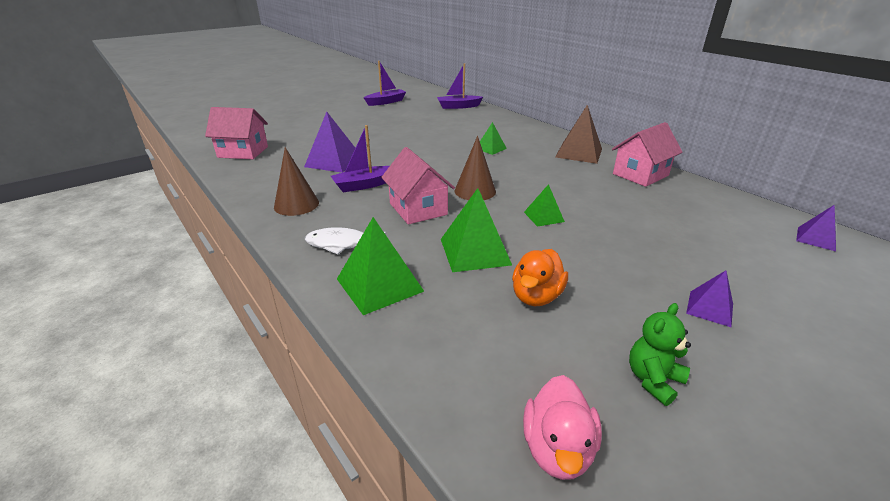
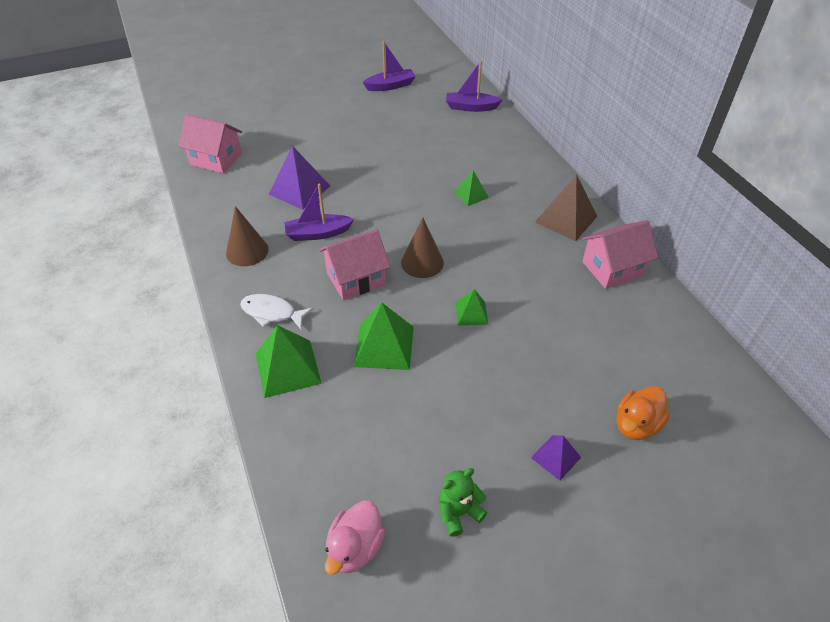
camera: 15 degrees right, 15 degrees up
pink house [381,147,455,224] -> pink house turned 75 degrees clockwise [319,229,390,300]
orange duck [512,249,568,306] -> orange duck moved to [616,386,670,440]
purple pyramid [796,205,836,251] -> none

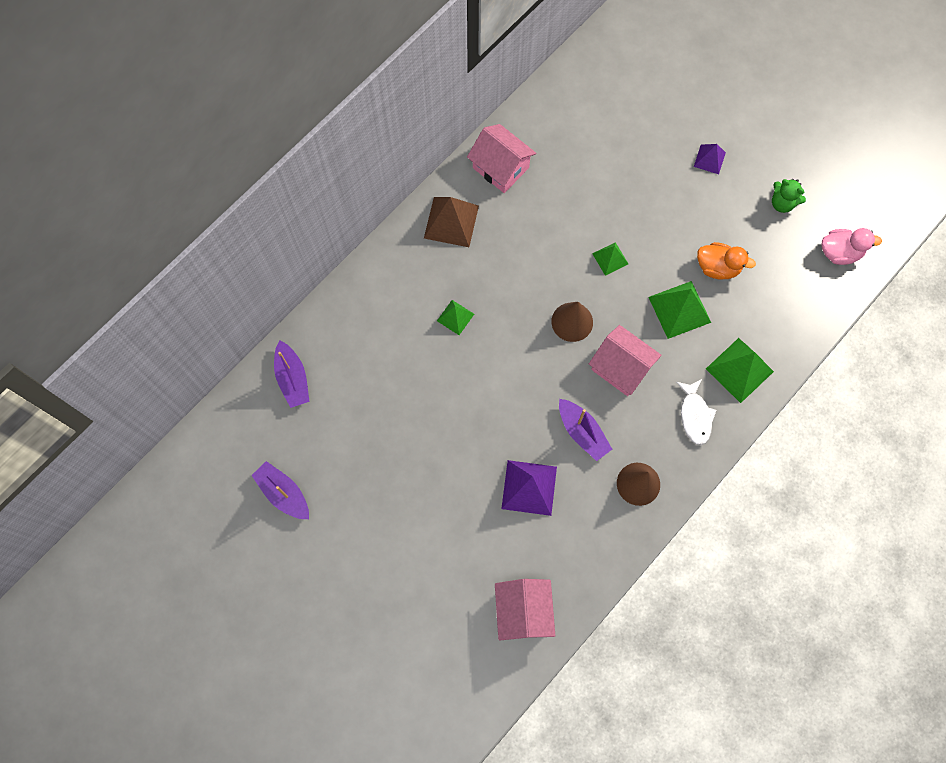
camera: 115 degrees left, 25 degrees up
orange duck [616,386,670,440] -> orange duck moved to [697,242,756,280]

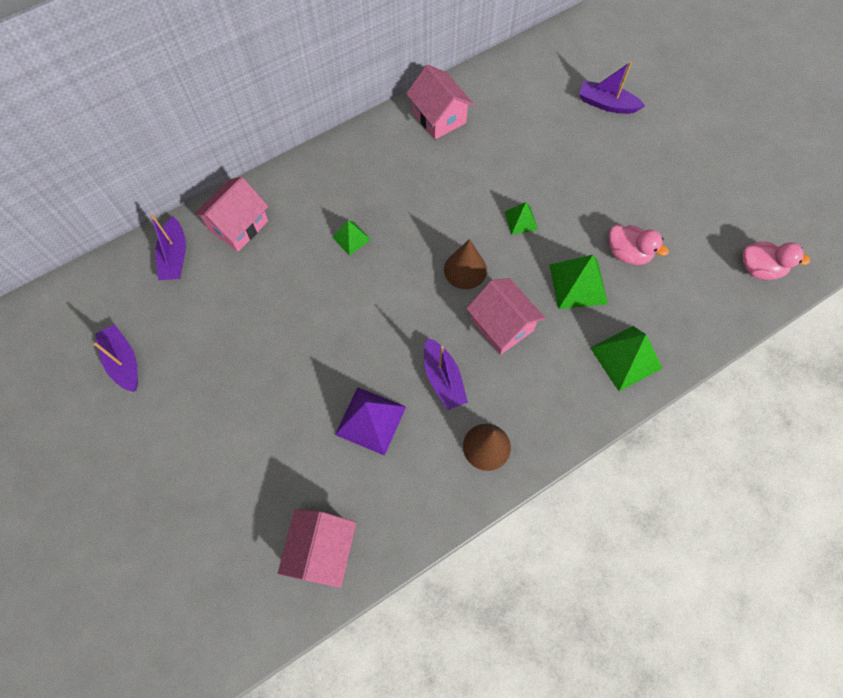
camera: 15 degrees right, 5 degrees down
brown pyramid [424,197,479,247] -> none
white fish [676,379,716,445] -> none
purple pyramid [694,144,726,174] -> none
orange duck [697,242,756,280] -> pink duck [609,225,669,265]
green teddy bear [772,179,806,213] -> none
none -> pink house [194,177,269,252]
none -> purple boat [579,62,645,114]

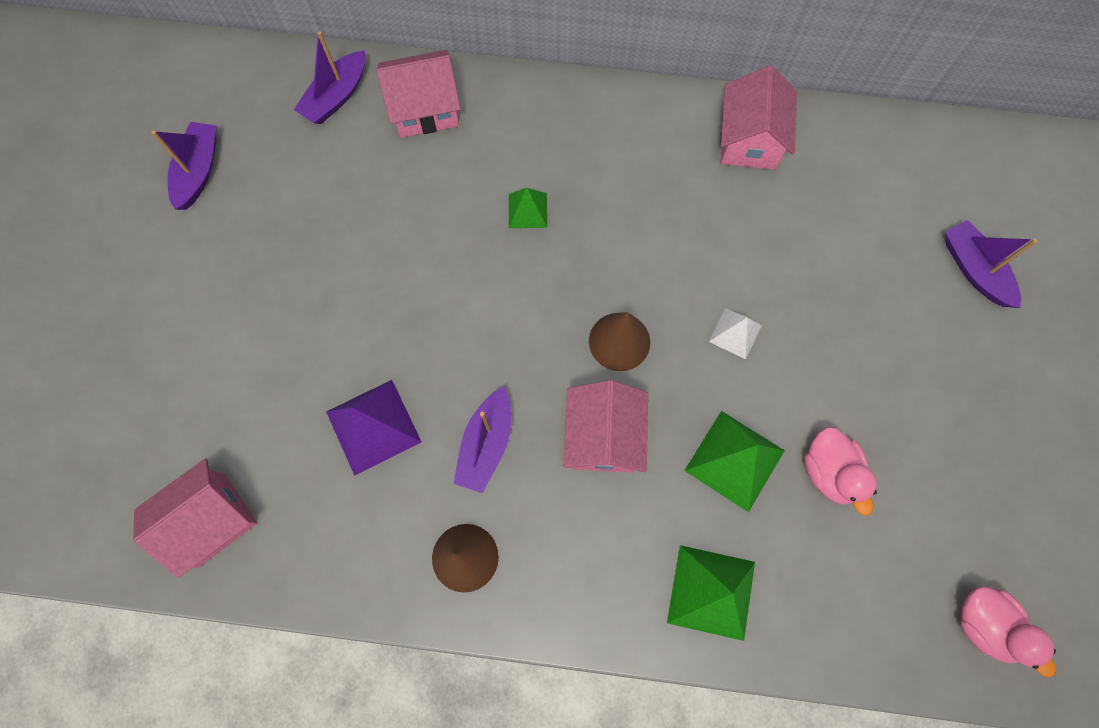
camera: 40 degrees right, 5 degrees up
green pyramid [505,202,538,235] -> white pyramid [709,308,762,359]

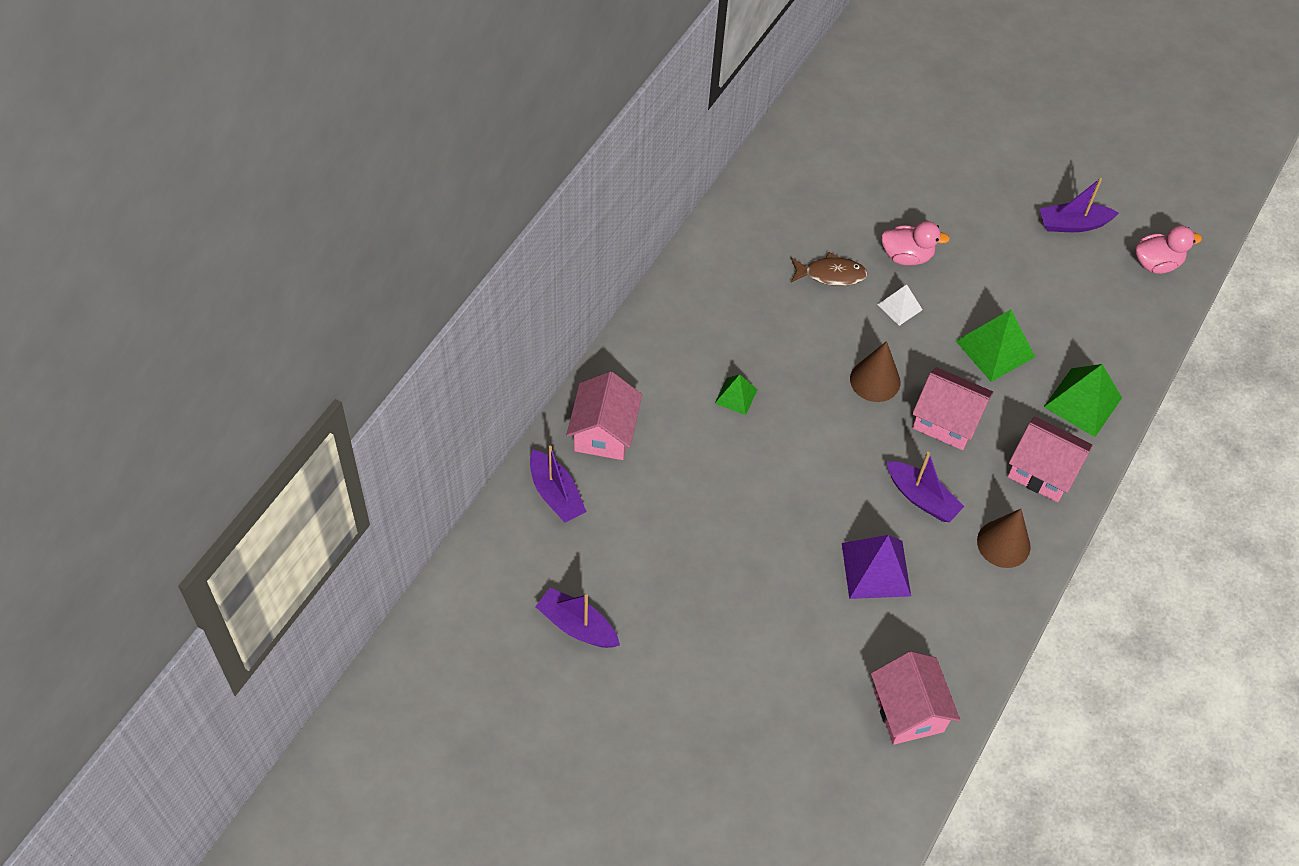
camera: 70 degrees left, 15 degrees down
pink house [721,65,797,170] -> pink house moved to [1007,416,1093,502]
pink duck [804,427,877,515] -> pink duck moved to [881,221,950,265]
purple boat [945,220,1038,308] -> purple boat moved to [1039,178,1119,232]
none -> brown fish [791,252,868,286]

